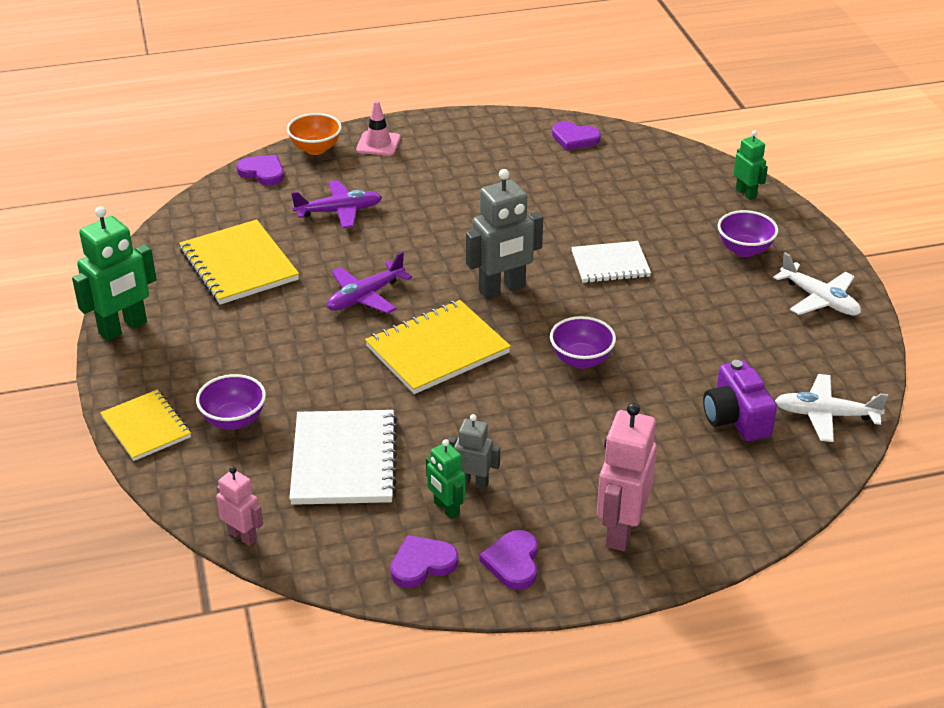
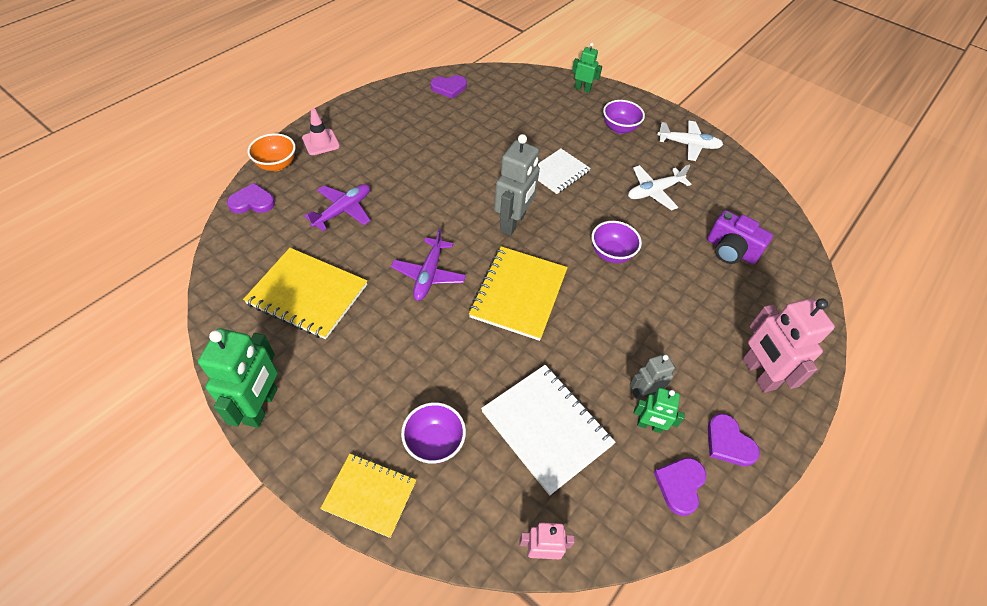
camera: 40 degrees left, 15 degrees up
white plane [775,374,888,442] -> white plane moved to [628,164,691,211]

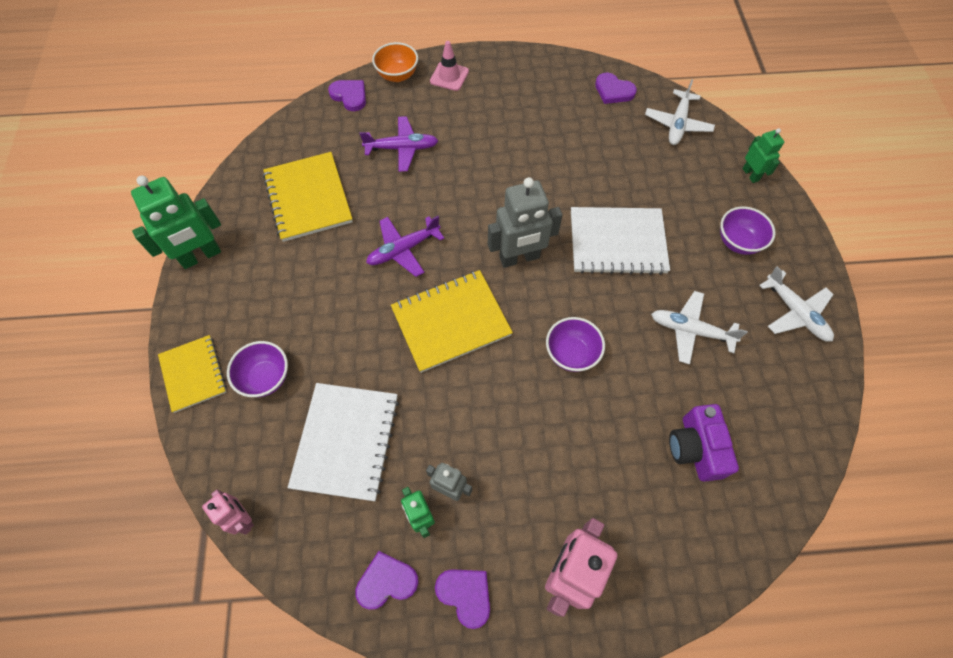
camera: 50 degrees right, 10 degrees up
white notebook [538,149,591,194] -> white notebook [571,207,670,275], size x1.54
purple heart [708,414,760,466] -> purple heart turned 120 degrees clockwise [435,569,490,629]
none -> white plane [645,79,715,145]

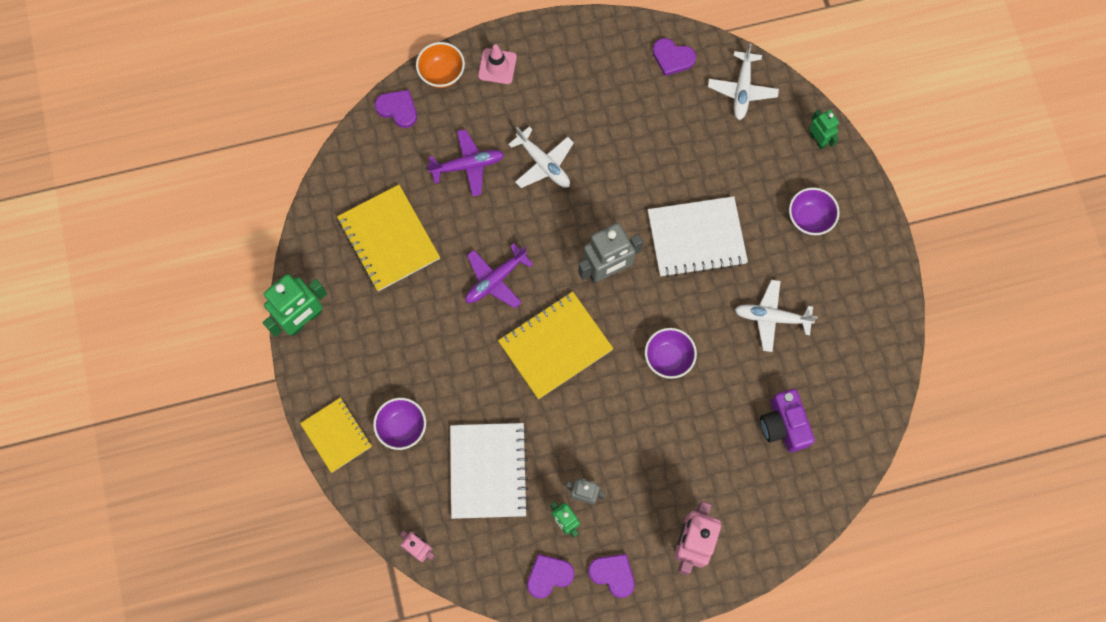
camera: 10 degrees left, 10 degrees up
white plane [759,266,834,342] -> white plane moved to [508,126,574,188]

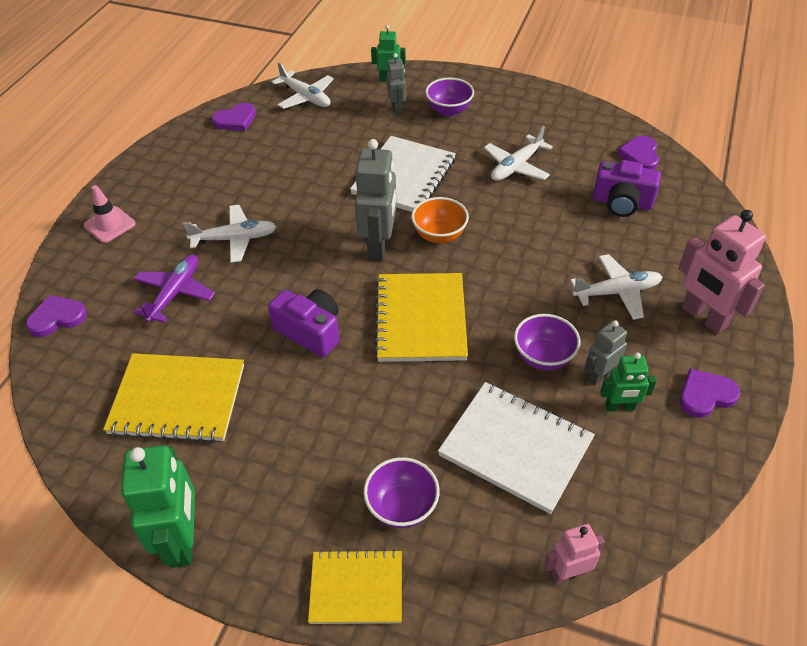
camera: 55 degrees left, 25 degrees down
orange bowl [416,42,465,88] -> orange bowl moved to [411,197,469,243]
purple plane [465,243,533,308] -> purple camera [268,289,340,357]
purple heart [527,554,575,598] -> purple heart moved to [617,136,659,170]
purple bowl [645,328,697,379] -> purple bowl moved to [514,314,580,370]
none -> grey robot [387,53,406,115]
none -> white plane [570,254,662,320]

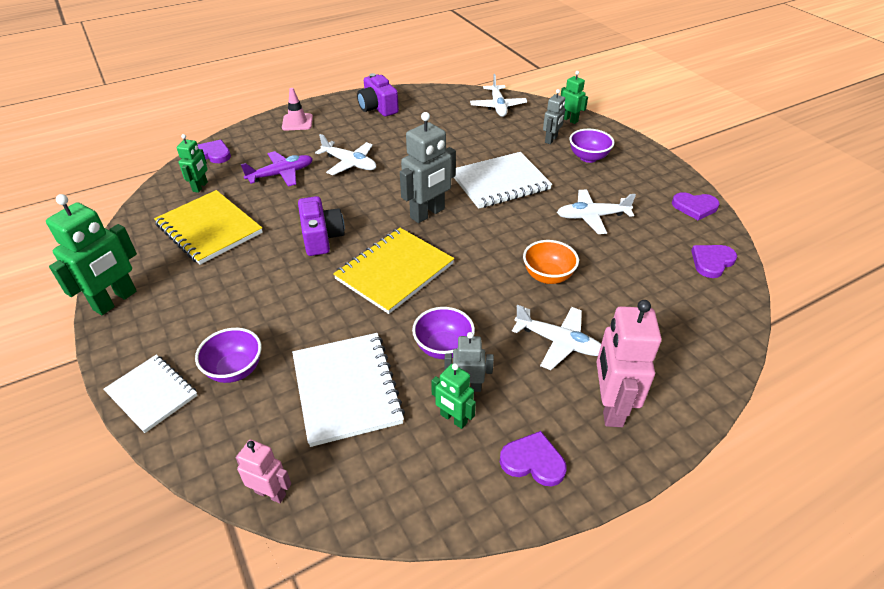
camera: 40 degrees right, 5 degrees down
purple heart [212,103,256,131] -> purple heart moved to [672,192,720,220]
yellow notebook [308,549,402,624] -> white notebook [104,355,198,433]
orange bowl [411,197,469,243] -> orange bowl moved to [523,240,579,284]
purple camera [593,160,661,217] -> purple camera moved to [357,73,399,116]
none -> green robot [177,134,208,193]

